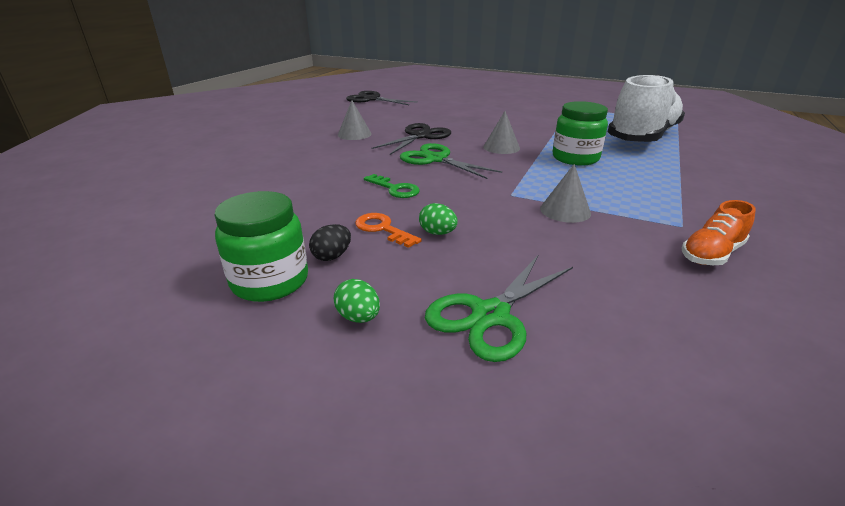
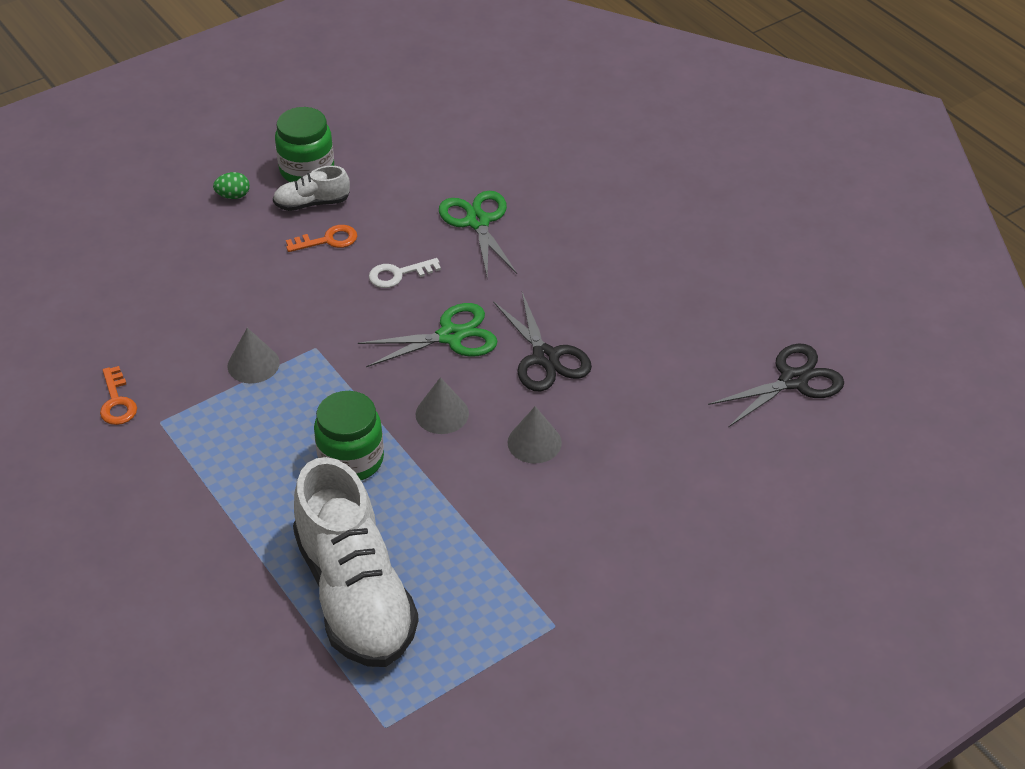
camera: 120 degrees right, 15 degrees up
black egg [309,224,351,261] -> white shoe [273,166,350,211]
grey cone [338,100,372,140] -> grey cone moved to [507,406,562,464]
green key [364,174,420,198] -> white key [369,258,441,288]
green egg [419,203,458,235] -> none
green scissors [425,254,573,362] -> green scissors moved to [439,191,517,277]
orange shoe [682,200,756,265] -> orange key [100,366,137,425]

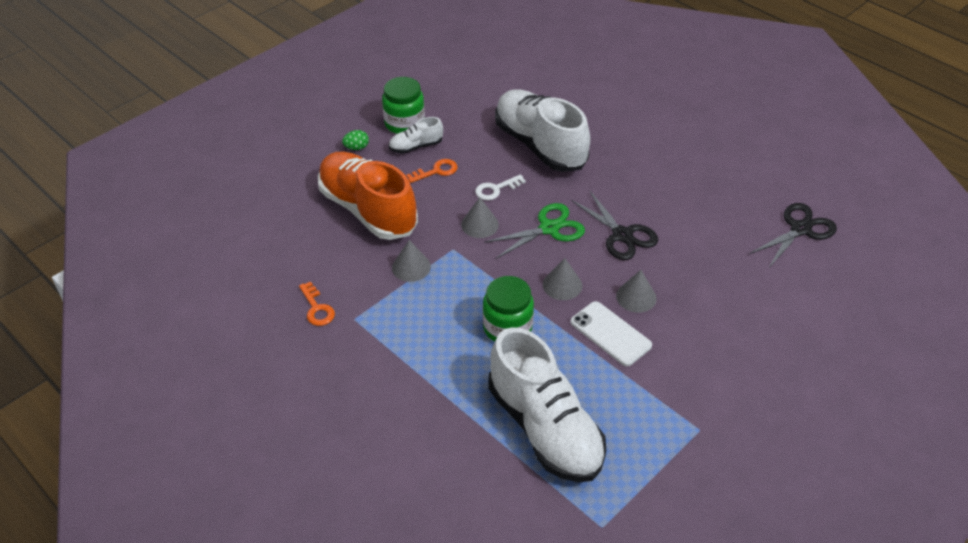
camera: 10 degrees left, 0 degrees up
green scissors [439,191,517,277] -> white shoe [495,89,590,172]
none -> orange shoe [318,151,418,240]
none -> grey cone [461,197,499,238]
none -> white phone [570,301,652,366]

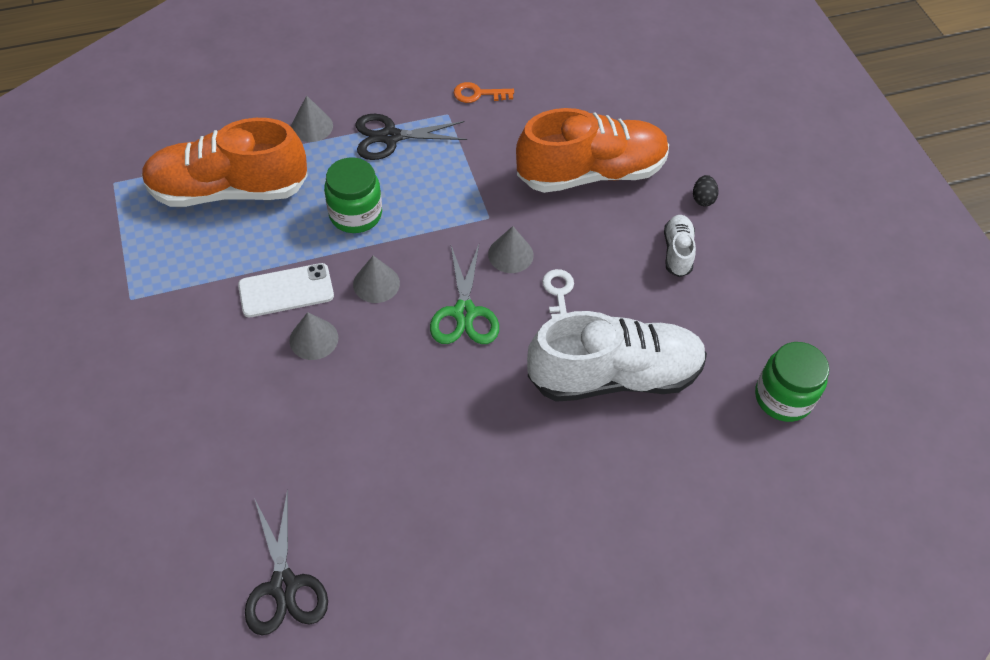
camera: 115 degrees right, 10 degrees up
green egg [342,130,369,150] -> black egg [693,175,718,206]
green jar [382,77,425,134] -> green jar moved to [755,342,829,422]
grey cone [392,240,431,282] -> grey cone moved to [291,96,333,142]
orange key [406,159,457,183] -> none
white shoe [488,327,606,482] -> orange shoe [142,118,308,207]
black scissors [571,190,658,260] -> black scissors moved to [356,114,467,160]

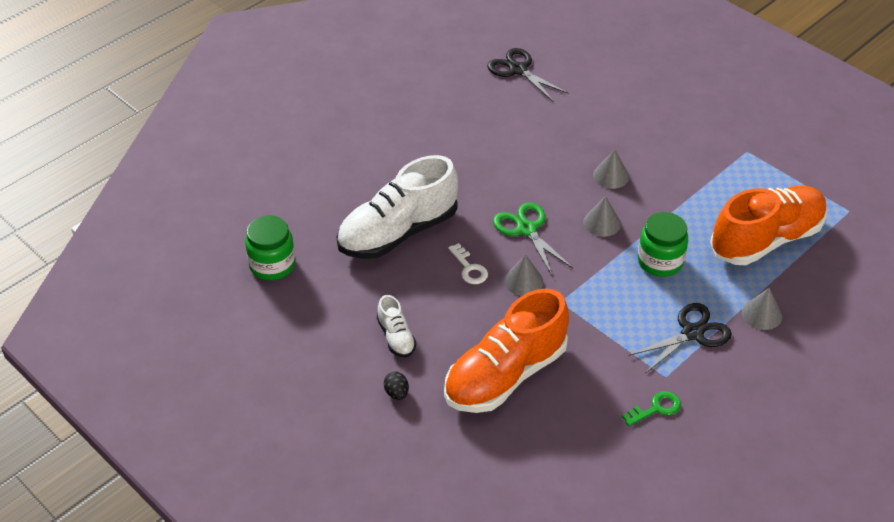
camera: 155 degrees right, 10 degrees down
white phone [238,263,334,317] -> none
orange key [454,82,514,103] -> green key [622,391,681,426]

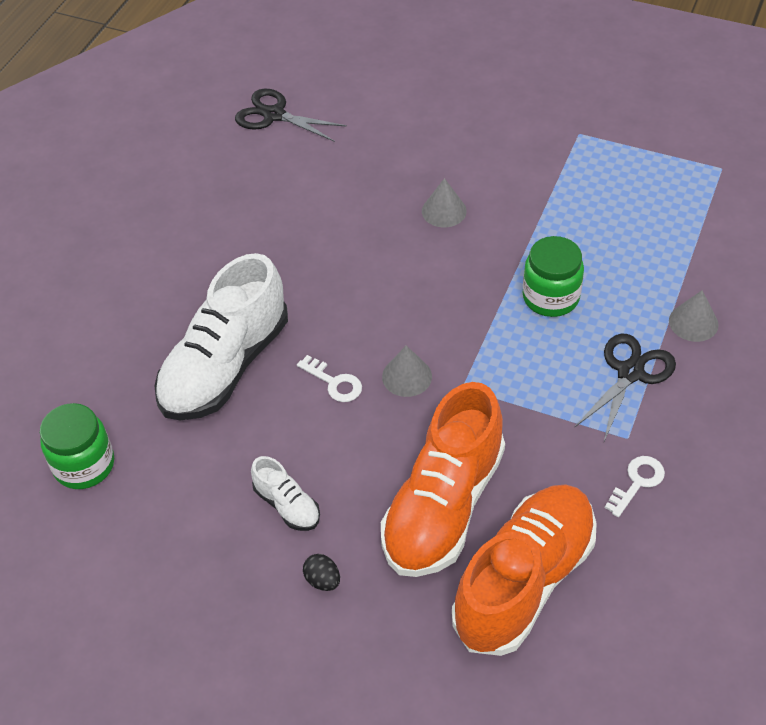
camera: 20 degrees left, 5 degrees up
green scissors [493,202,573,275] -> none
grey cone [583,196,621,237] -> none
green key [622,391,681,426] -> white key [605,456,665,517]
orange shoe [710,186,827,265] -> orange shoe moved to [452,484,597,656]

